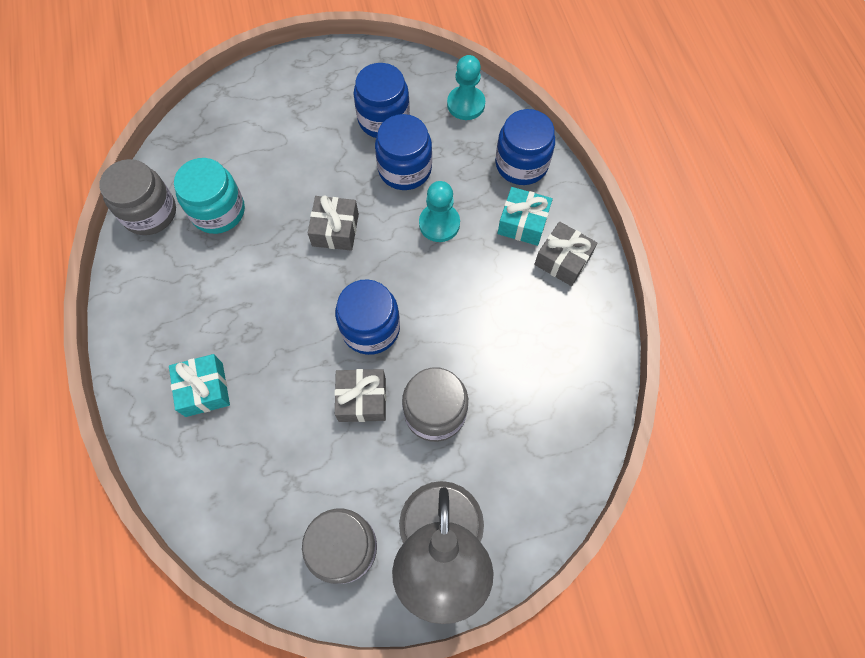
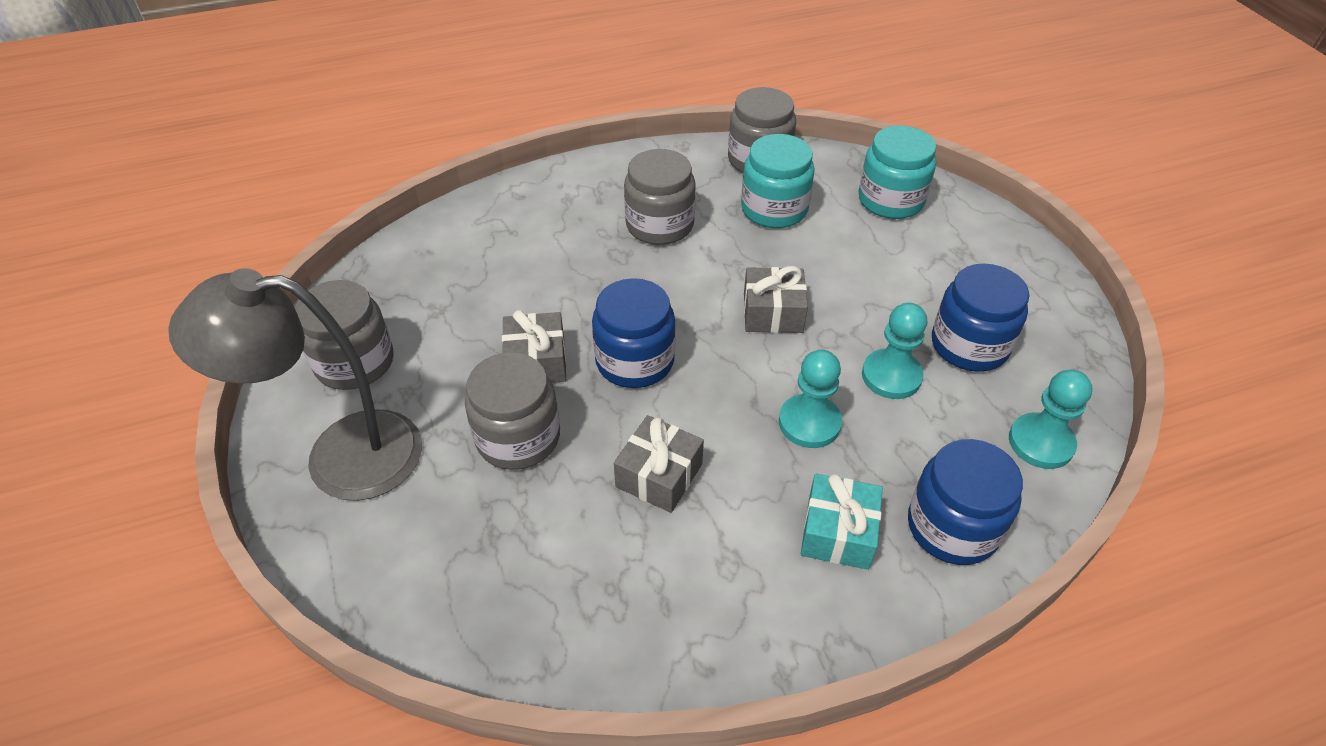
camera: 85 degrees right, 20 degrees down
turquoise gift [169,354,230,417] -> none
blue jar [375,114,432,190] -> turquoise pawn [862,303,927,399]
grey gift [534,222,598,286] -> grey gift moved to [614,415,704,513]
none -> grey jar [624,149,696,245]
none -> turquoise jar [858,125,936,219]

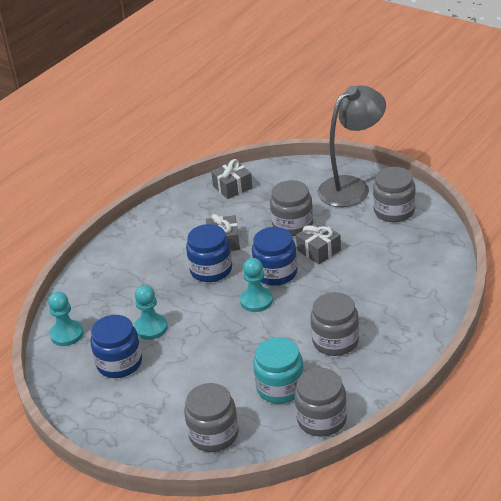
camera: 150 degrees right, 10 degrees down
grey gift [744,266,808,333] -> grey gift moved to [211,159,253,199]
turquoise pawn [779,350,842,448] -> turquoise pawn moved to [240,258,273,312]
turquoise gift [801,474,883,570] -> none
turquoise jar [858,125,936,219] -> grey jar [184,383,239,452]
blue jar [908,439,1023,565] -> blue jar moved to [186,224,232,282]

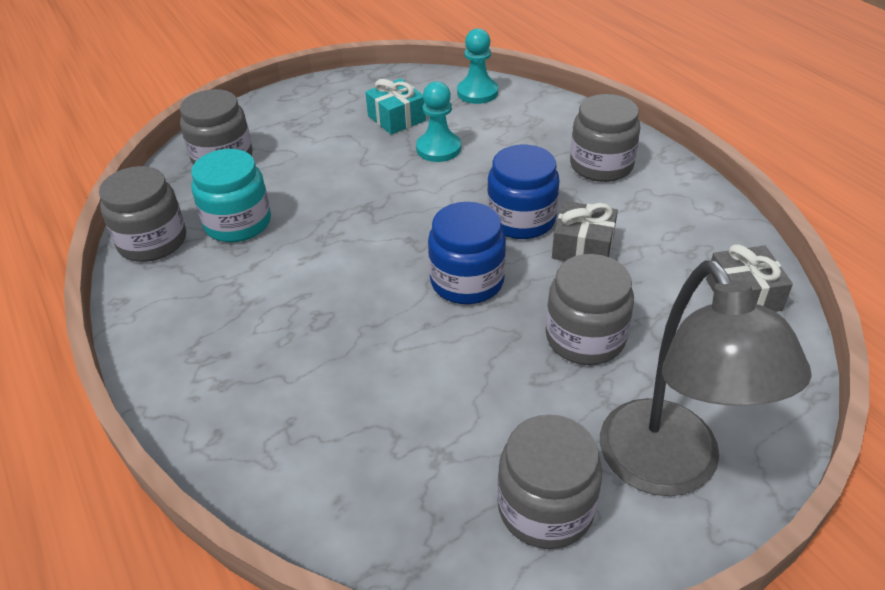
camera: 110 degrees right, 5 degrees up
blue jar [90,315,142,378] -> turquoise gift [365,79,426,134]
turquoise pawn [240,258,273,312] -> none
grey gift [296,221,341,264] -> none
grey jar [310,292,359,356] -> grey jar moved to [570,94,640,182]

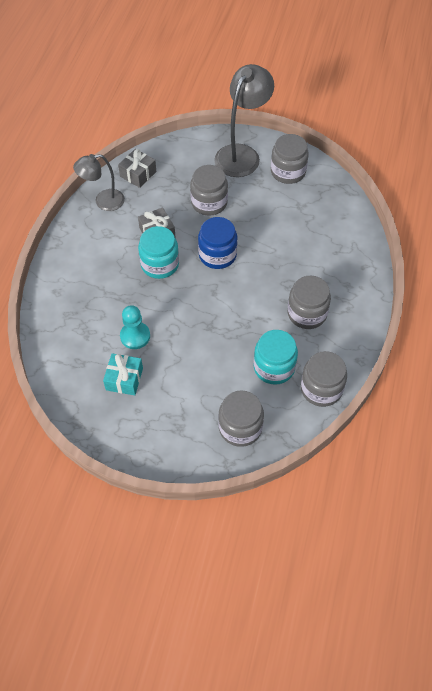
camera: 135 degrees left, 15 degrees up
turquoise pawn [457,28,498,104] -> none
blue jar [487,145,560,239] -> turquoise jar [138,226,179,279]
grey jar [570,94,640,182] -> grey jar moved to [287,276,331,329]
none -> grey lamp [73,154,125,211]

